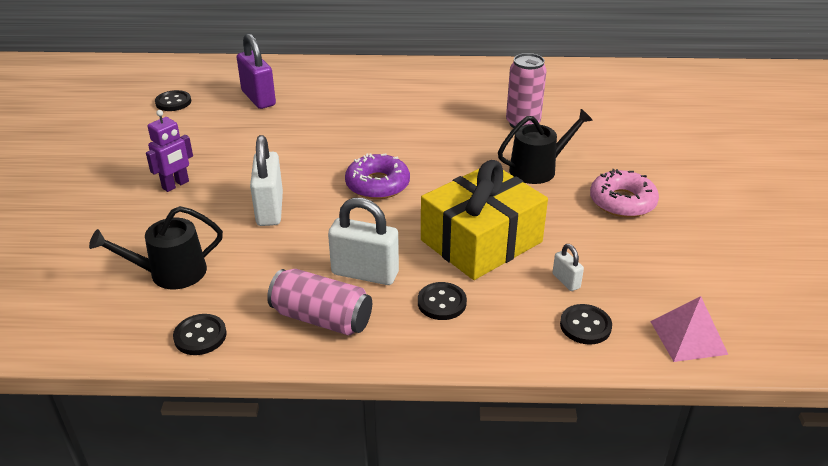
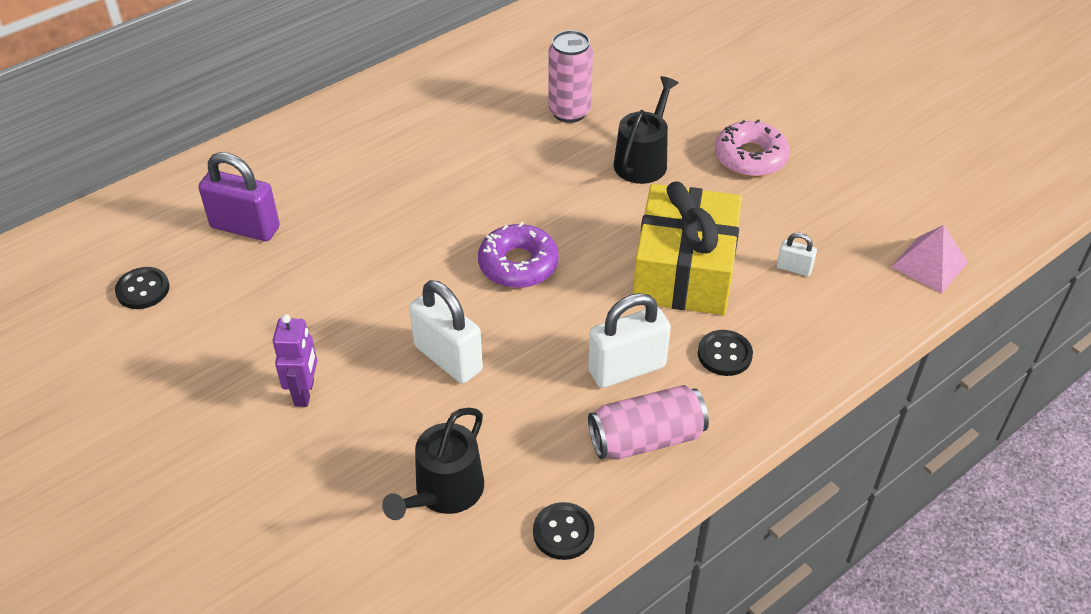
camera: 40 degrees left, 10 degrees up
black button [560,304,612,344] -> none

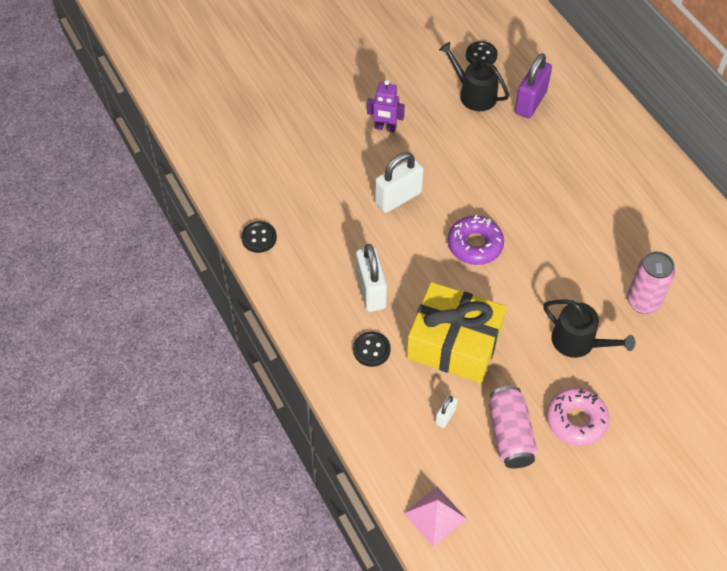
camera: 100 degrees right, 10 degrees up
black watering can [382,408,484,520] -> black watering can moved to [439,42,509,111]
pink can [588,385,709,460] -> pink can moved to [489,386,538,468]

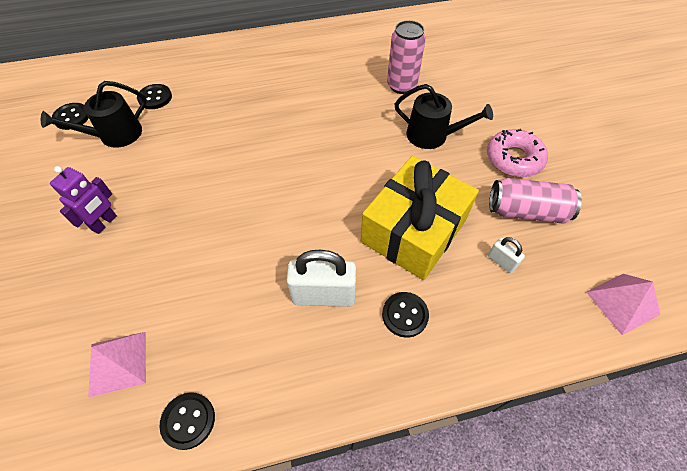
camera: 75 degrees left, 0 degrees up
white padlock [375,152,424,213] -> none
purple donut [448,215,504,265] -> none
purple padlock [515,53,552,118] -> black button [137,84,172,109]
black watering can [543,299,635,358] -> black watering can turned 60 degrees clockwise [395,84,493,149]
none -> pink pyramid [88,332,146,398]

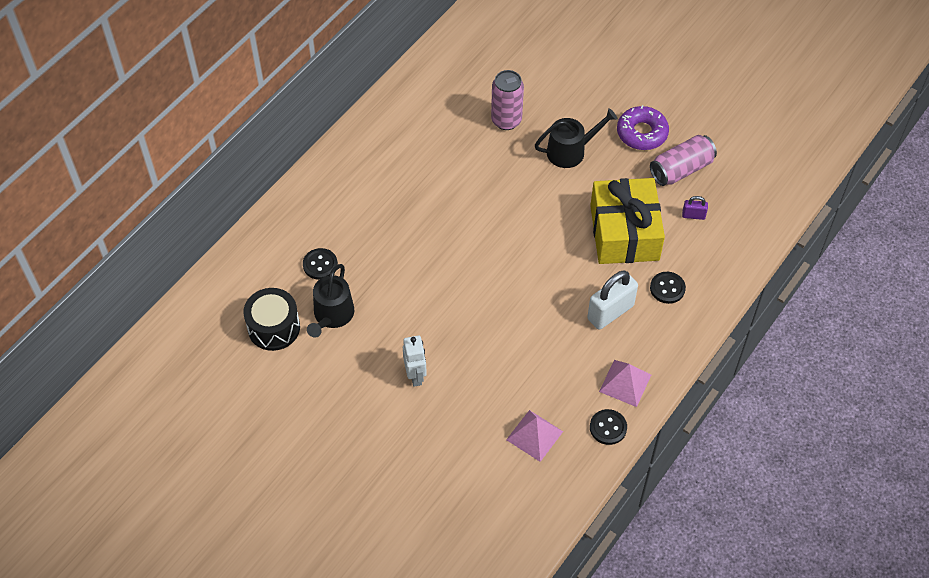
camera: 40 degrees left, 0 degrees up
purple robot [50,166,117,234] -> white robot [403,336,427,387]
black button [52,103,88,130] -> black drum [243,288,300,351]
pink donut [487,129,548,177] -> purple donut [617,105,669,150]
white padlock [488,237,525,273] -> purple padlock [682,196,708,220]
pink pyramid [586,274,660,335] -> pink pyramid moved to [599,360,651,407]

